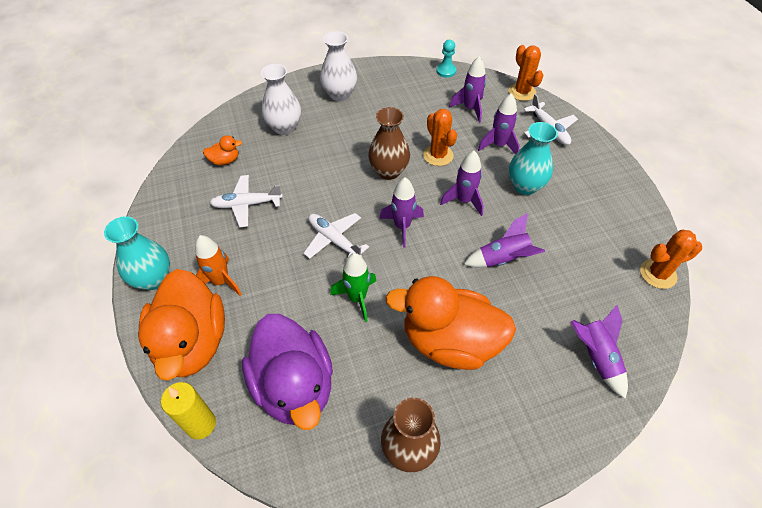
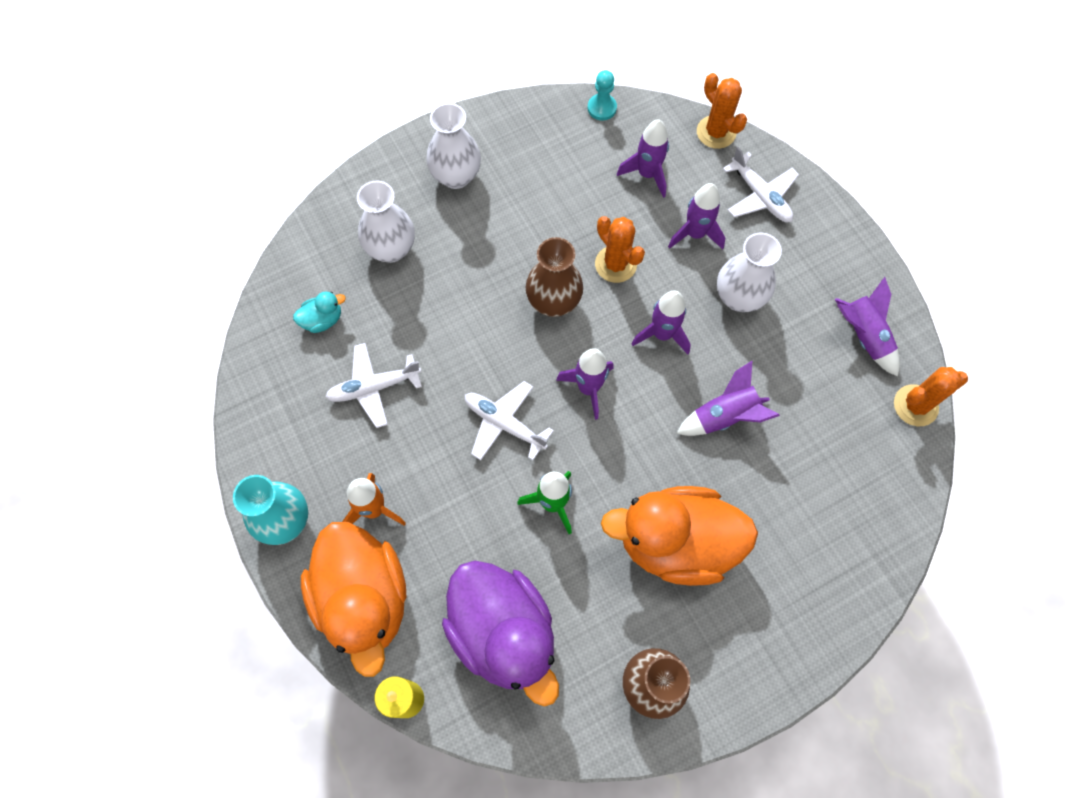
camera: 10 degrees left, 15 degrees up
orange duck [203,135,242,165] -> turquoise duck [293,292,346,333]
turquoise vase [509,122,558,195] -> white vase [717,233,782,312]
purple rocket [571,305,628,399] -> purple rocket moved to [835,277,900,377]

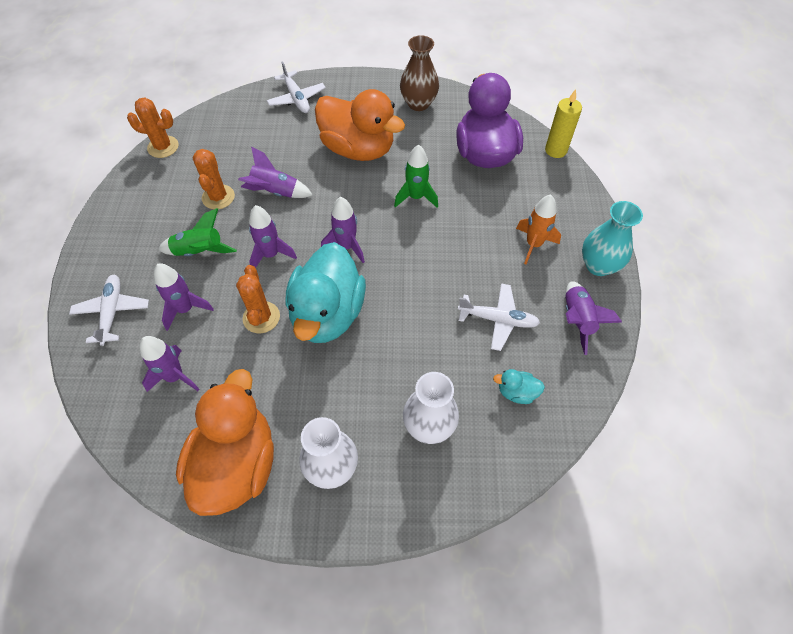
camera: 150 degrees left, 10 degrees down
orange duck [301,522,406,677] -> orange duck moved to [176,369,274,516]
white plane [465,381,554,460] -> white plane moved to [267,61,326,113]
brown vase [525,237,583,317] -> turquoise duck [286,242,366,343]
turquoise pawn [588,70,617,120] -> none
orange cactus [697,73,747,149] -> orange cactus moved to [193,149,235,209]
white vase [717,233,782,312] -> green rocket [158,208,237,256]
purple rocket [835,277,900,377] -> purple rocket moved to [565,281,622,355]

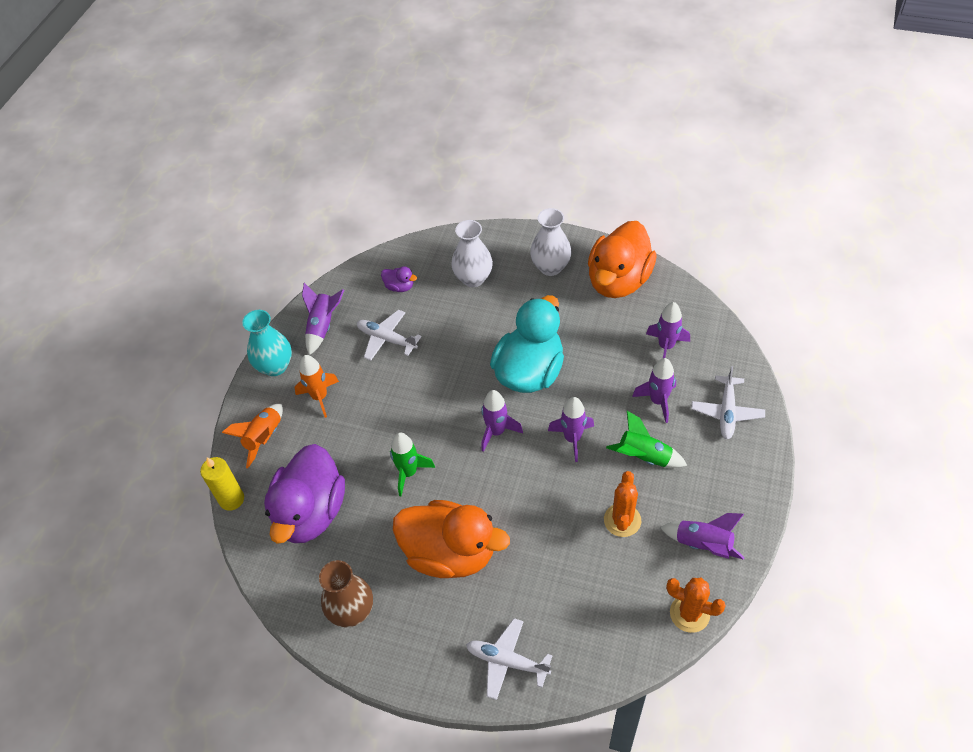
camera: 160 degrees left, 5 degrees down
orange cactus [236,265,280,333] -> none
purple rocket [238,146,313,198] -> purple rocket moved to [660,513,745,560]
white plane [267,61,326,113] -> white plane turned 60 degrees counterclockwise [466,618,553,700]
orange duck [315,89,405,161] -> orange duck turned 150 degrees clockwise [393,500,510,578]
turquoise duck [493,369,545,404] -> purple duck [381,266,417,292]
none -> orange rocket [222,404,283,469]

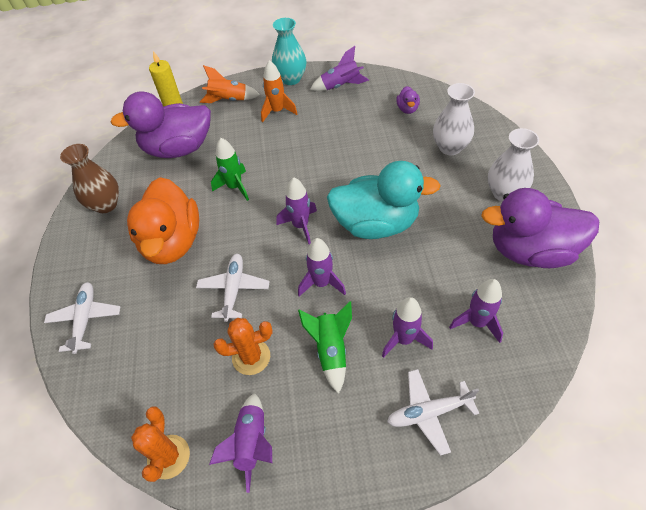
camera: 65 degrees right, 0 degrees up
white plane [357,310,422,361] -> white plane moved to [196,254,270,322]
orange duck [588,221,657,298] -> purple duck [481,188,599,268]

